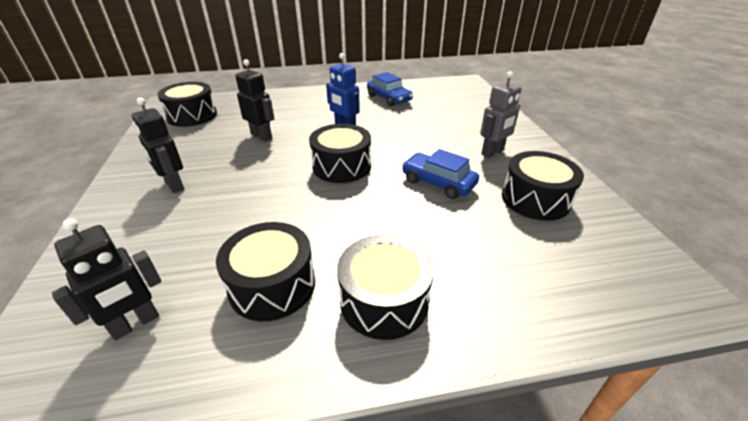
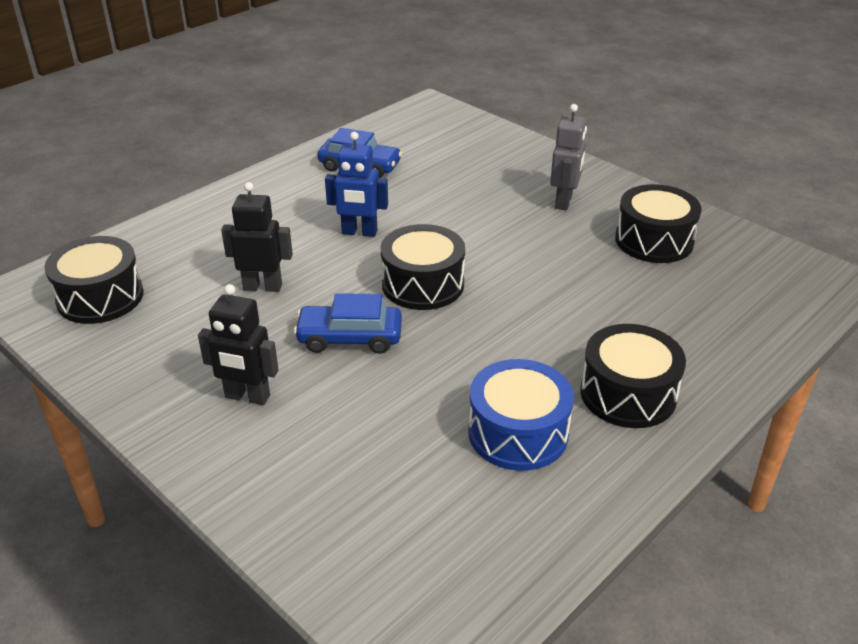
camera: 35 degrees left, 0 degrees up
black robot [52,218,162,340] -> none
black drum [216,222,315,321] -> blue drum [468,359,574,471]
blue car [402,149,479,199] -> blue car moved to [294,293,402,354]

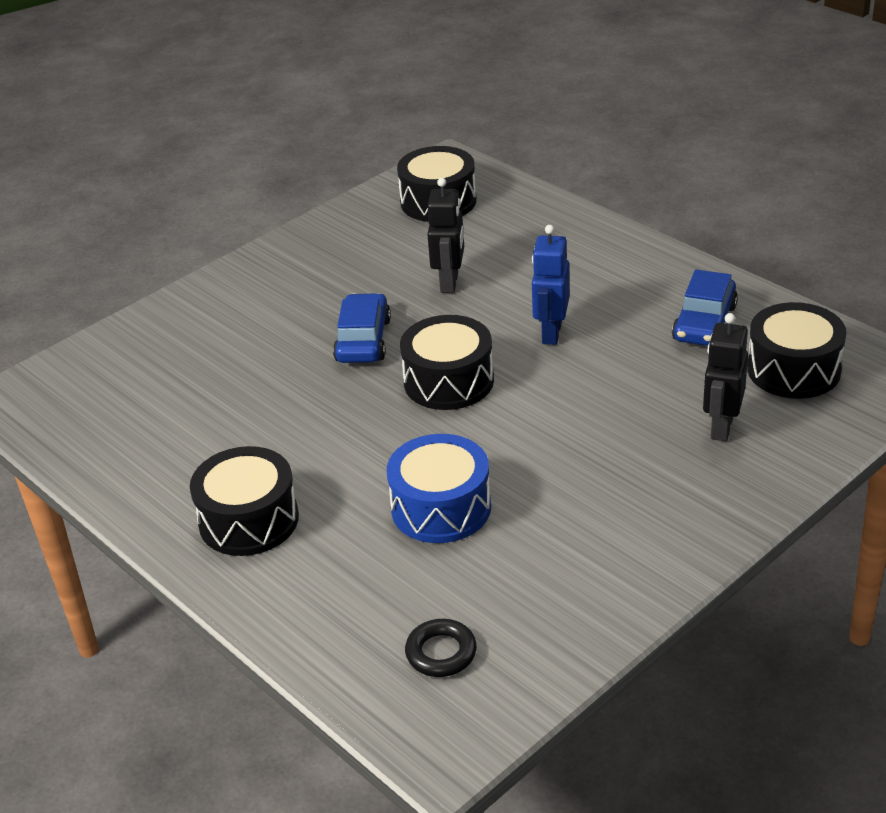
camera: 95 degrees right, 0 degrees up
black robot [198,284,279,405] -> black robot moved to [703,313,748,441]
blue drum [468,359,574,471] -> blue drum moved to [387,434,491,543]
grey robot [550,104,587,210] -> none
black drum [615,184,702,263] -> black drum moved to [747,302,847,399]
none -> black ring [405,619,477,677]

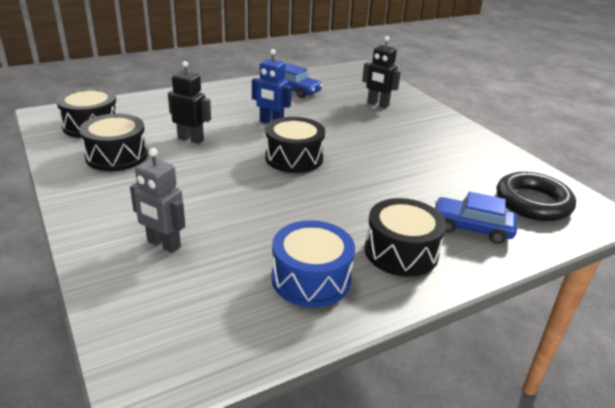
camera: 80 degrees left, 5 degrees down
blue car [333,293,391,363] -> blue car moved to [435,192,517,244]
blue drum [387,434,491,543] -> blue drum moved to [272,220,355,307]
black ring [405,619,477,677] -> black ring [497,172,576,221], size x1.85
black drum [747,302,847,399] -> black drum moved to [79,114,148,171]
none -> grey robot [130,148,185,253]

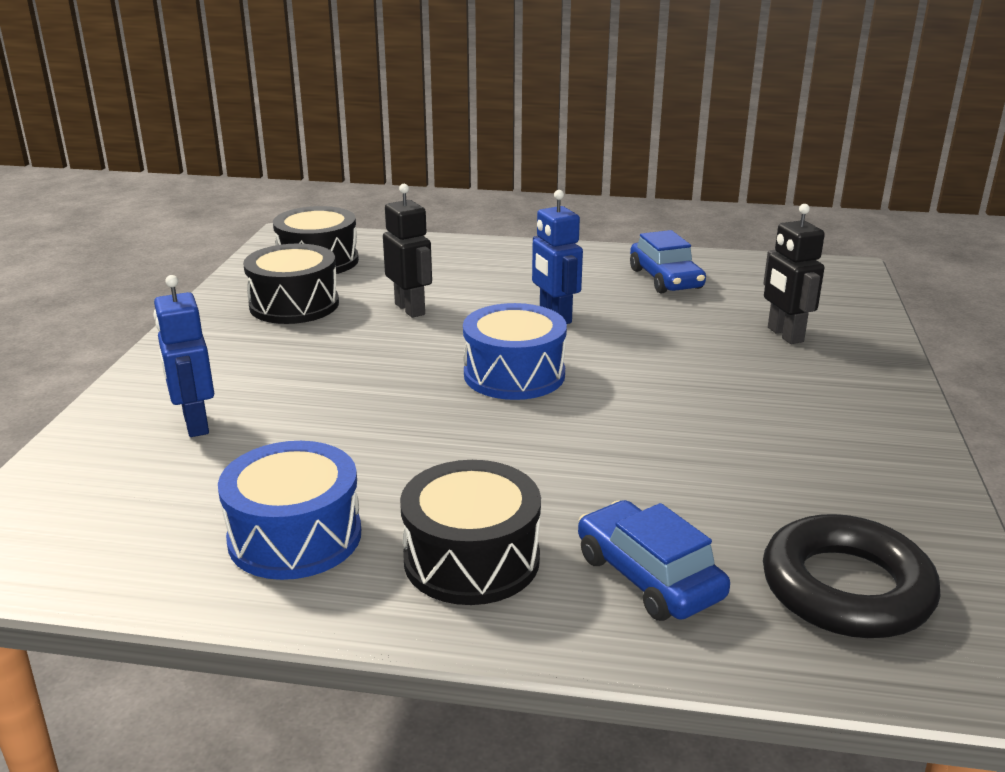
camera: 40 degrees right, 5 degrees down
grey robot [130,148,185,253] -> blue robot [153,275,214,437]
black drum [265,117,325,173] -> blue drum [463,303,567,400]

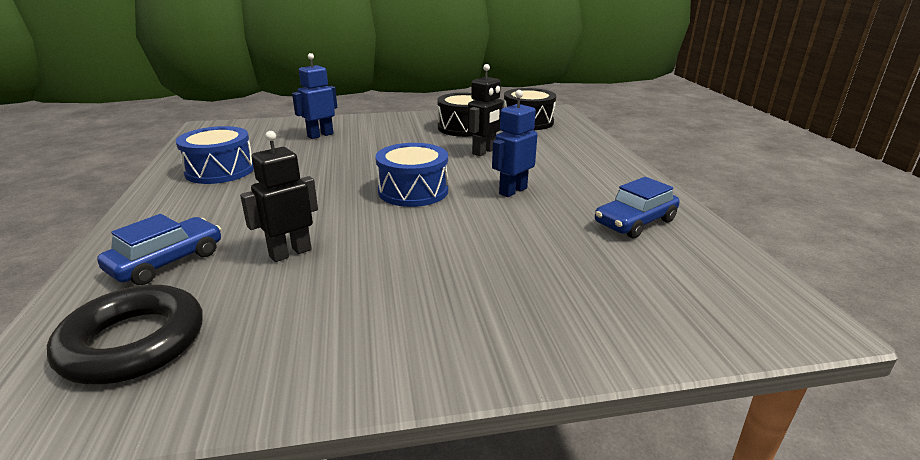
camera: 70 degrees right, 0 degrees up
black drum [400,460,541,605] -> none
black robot [763,204,825,344] -> black robot moved to [240,131,318,262]

